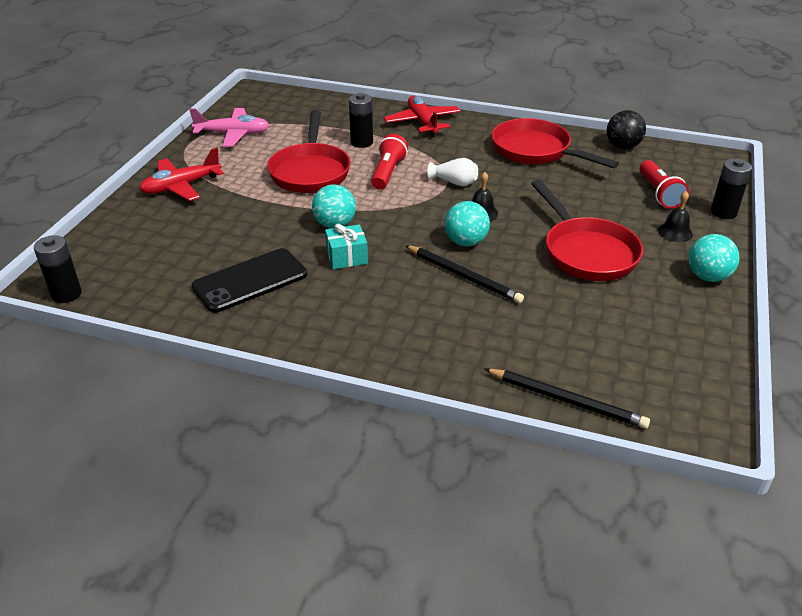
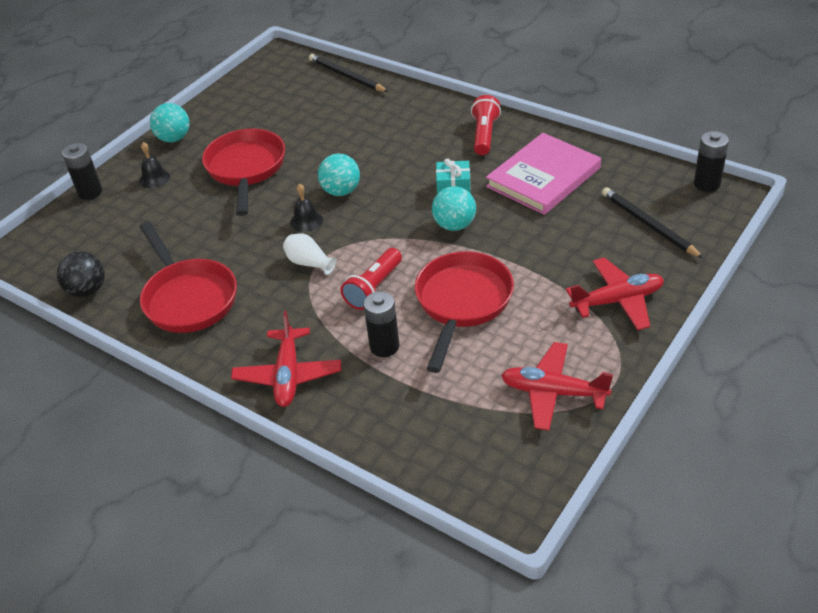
camera: 160 degrees left, 5 degrees up
pink plane [189,108,270,147] -> red plane [501,342,613,431]
black phone [191,248,307,313] -> pink book [486,133,601,215]
black pencil [405,245,524,303] -> black pencil moved to [602,187,703,258]
red flashlight [640,160,689,209] -> red flashlight moved to [471,95,501,155]

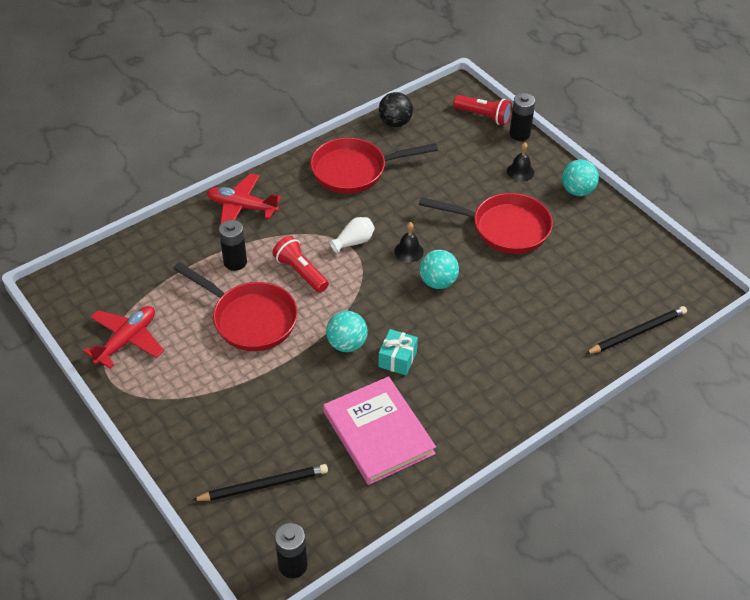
camera: 105 degrees right, 5 degrees up
red flashlight [471,95,501,155] -> red flashlight moved to [453,95,512,125]
red plane [566,257,664,330] -> none

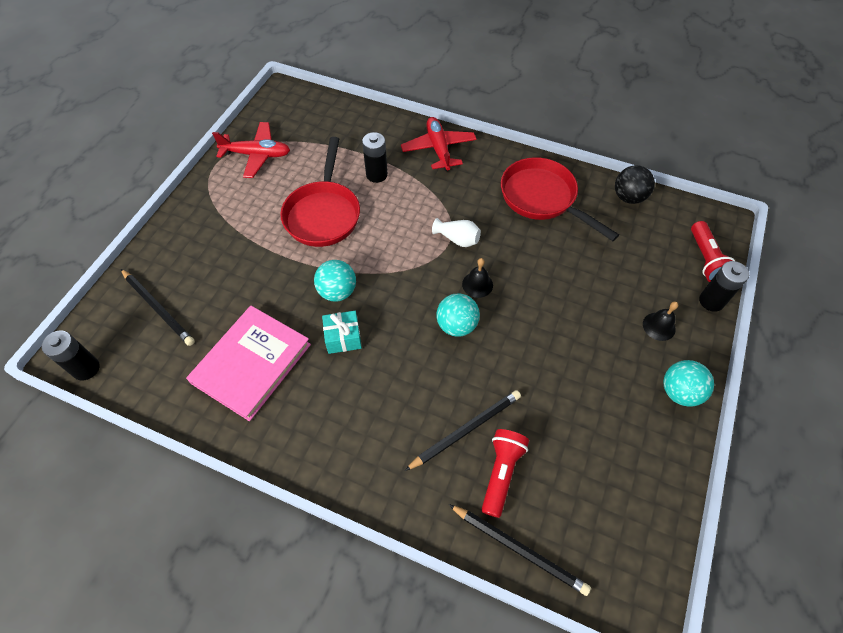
camera: 60 degrees right, 10 degrees up
red flashlight [272,236,329,293] -> red flashlight moved to [482,429,529,518]
red pan [419,193,553,254] -> none
none -> black pencil [405,390,521,471]

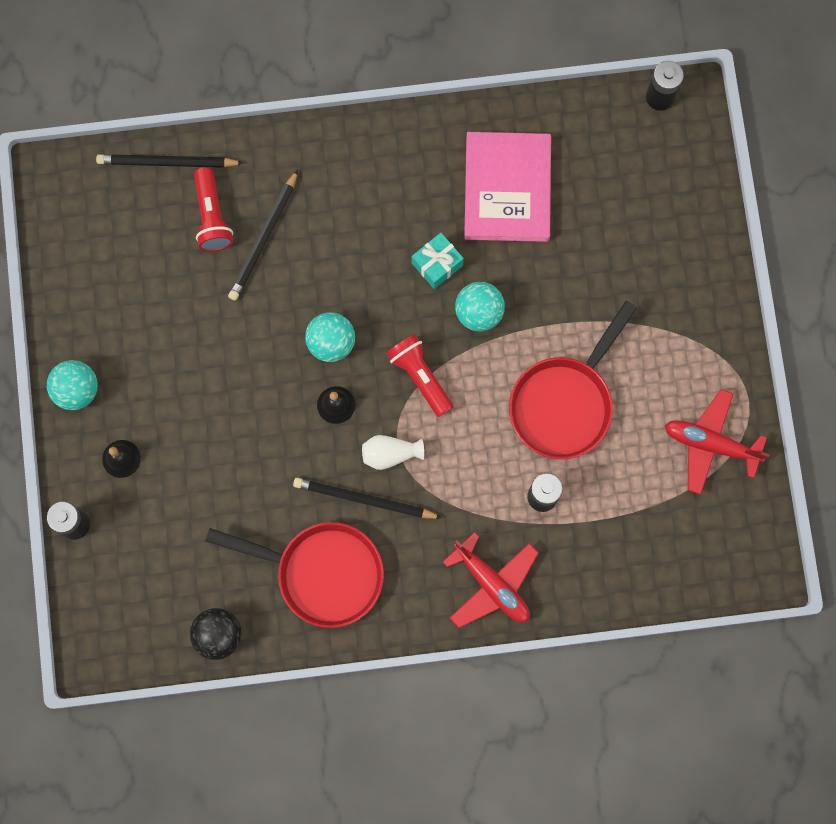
camera: 150 degrees right, 20 degrees up
black pencil [121,269,195,346] -> black pencil moved to [293,478,442,519]
red plane [212,122,290,178] -> red plane turned 45 degrees clockwise [665,389,770,495]
red pan [280,137,360,247] -> red pan turned 120 degrees counterclockwise [509,301,637,459]
red flashlight [691,221,735,282] -> red flashlight moved to [386,334,453,417]

